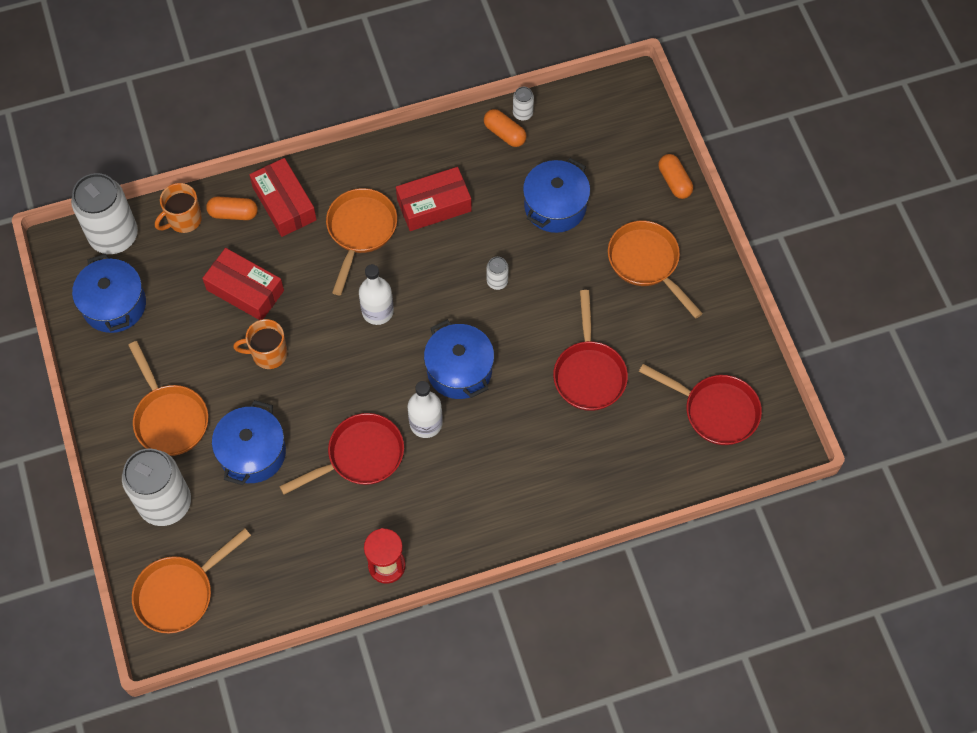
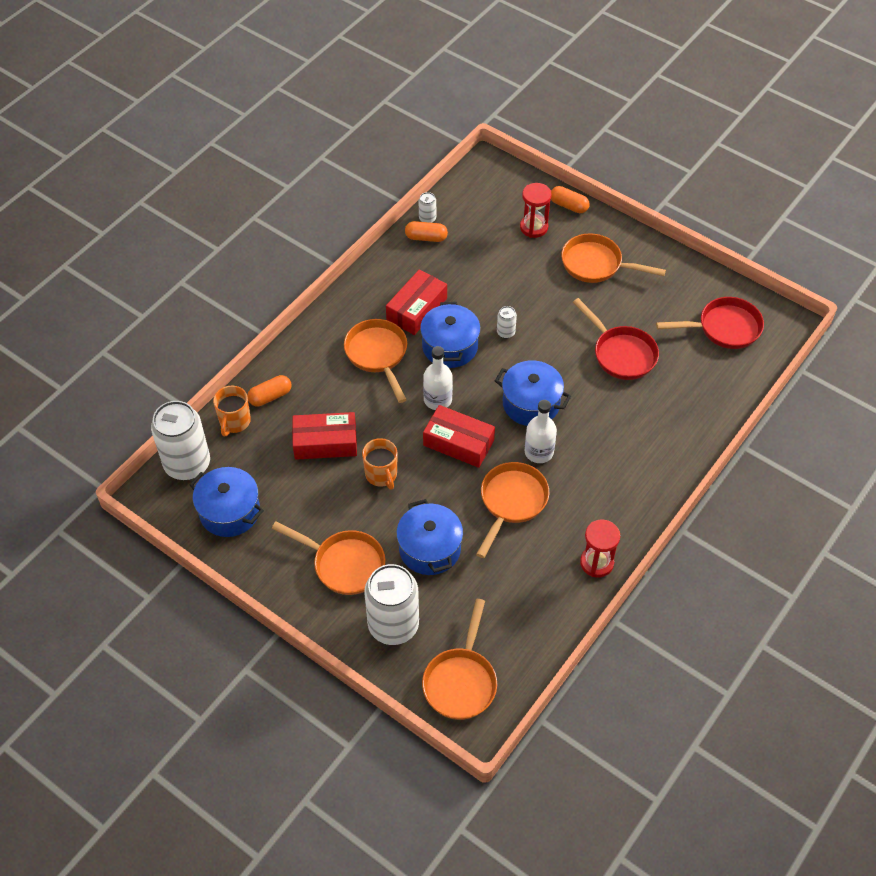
camera: 35 degrees left, 10 degrees down
orange mug [233,319,287,369] -> orange mug turned 75 degrees counterclockwise [362,438,397,490]
red box [249,158,317,237] -> red box moved to [423,405,495,468]
red pan [279,413,404,495] -> orange pan [476,462,549,558]
blue pot [523,158,590,233] -> blue pot moved to [420,302,481,368]
none -> red hourglass [520,183,552,238]

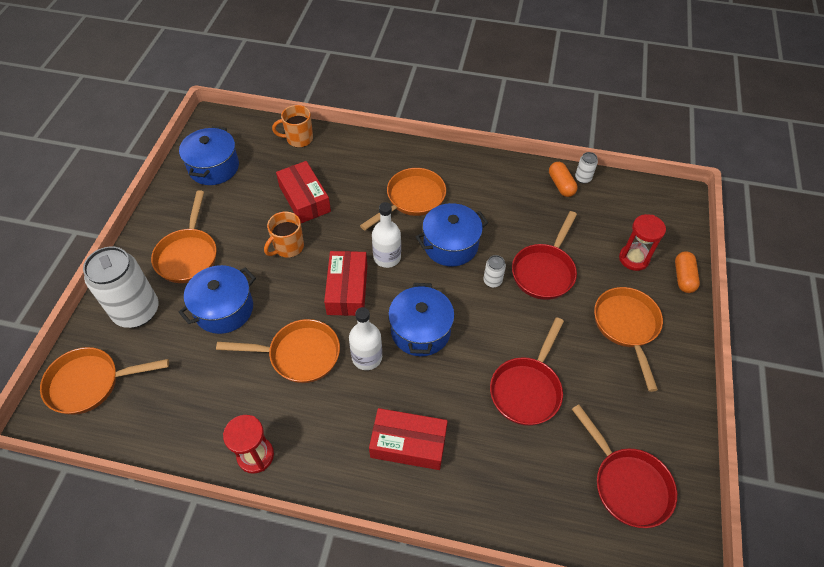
camera: 65 degrees right, 0 degrees up
white can [151,401,210,480] -> none
orange capsule [247,375,291,406] -> none
red box [386,269,447,335] -> red box moved to [369,408,448,470]
none -> red pan [512,211,577,300]

